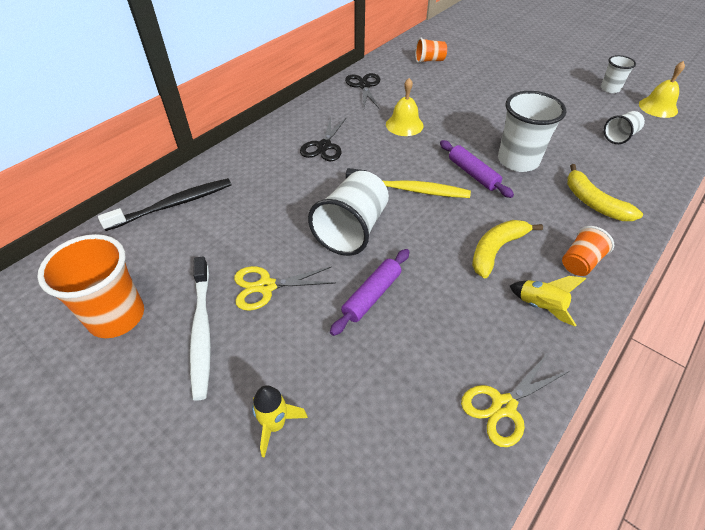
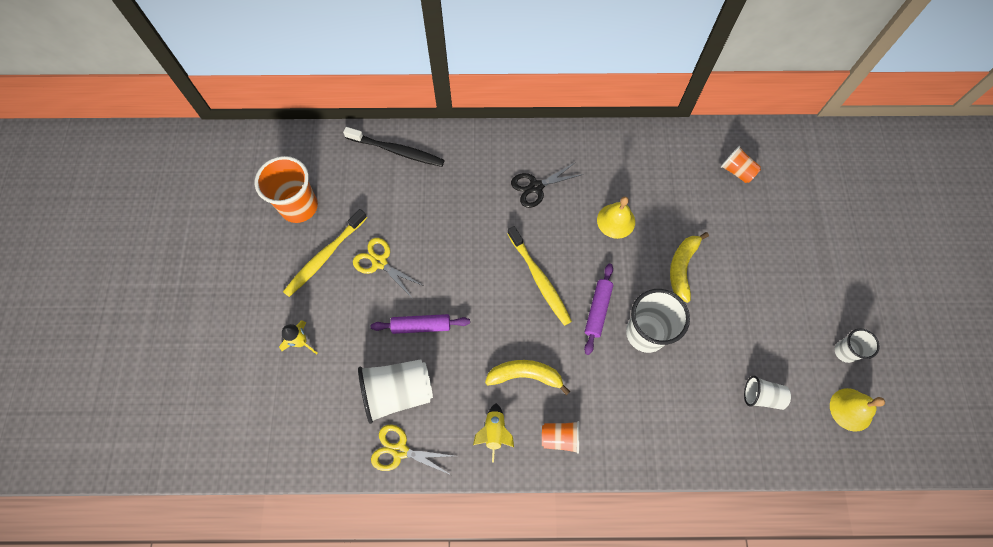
camera: 50 degrees right, 20 degrees up
white toothbrush [190,256,211,401] -> yellow toothbrush [283,209,367,297]
white cup [308,171,389,256] -> white cup moved to [358,359,433,424]
black scissors [345,73,380,109] -> none
yellow banana [567,164,643,221] -> yellow banana moved to [670,232,709,303]

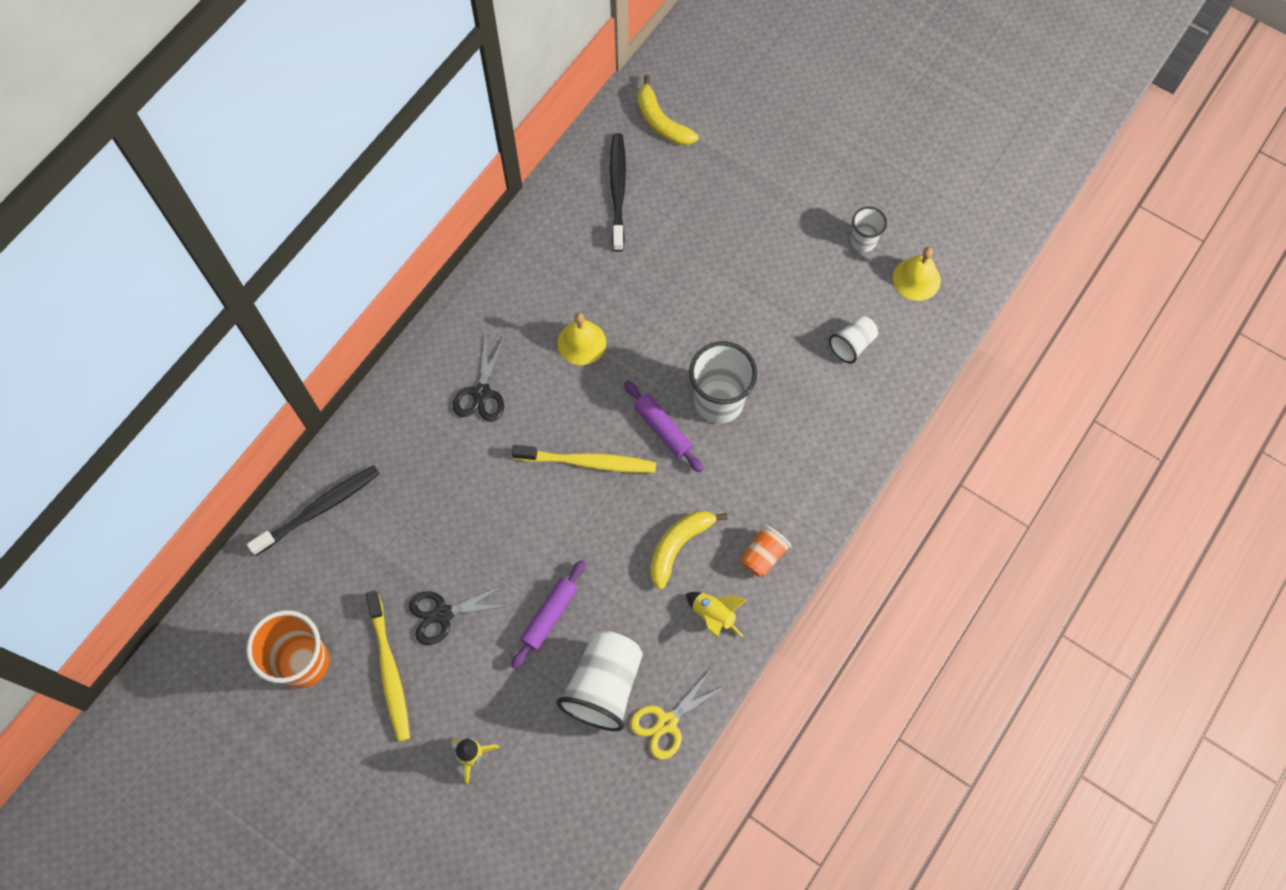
camera: 55 degrees left, 0 degrees up
yellow scissors [353,238,424,296] -> black scissors [409,584,511,645]
yellow banana [670,232,709,303] -> yellow banana moved to [638,75,699,145]
orange cup [721,146,761,183] -> black toothbrush [610,133,626,252]

